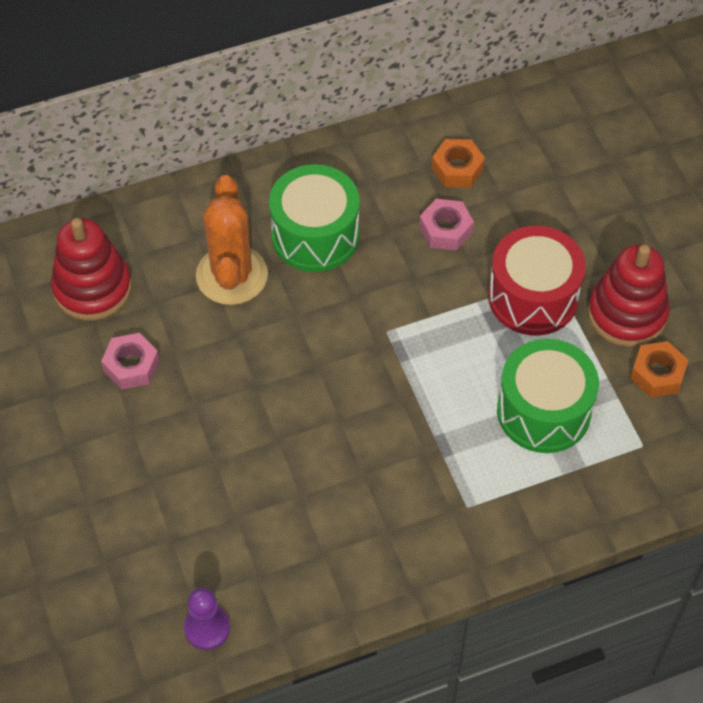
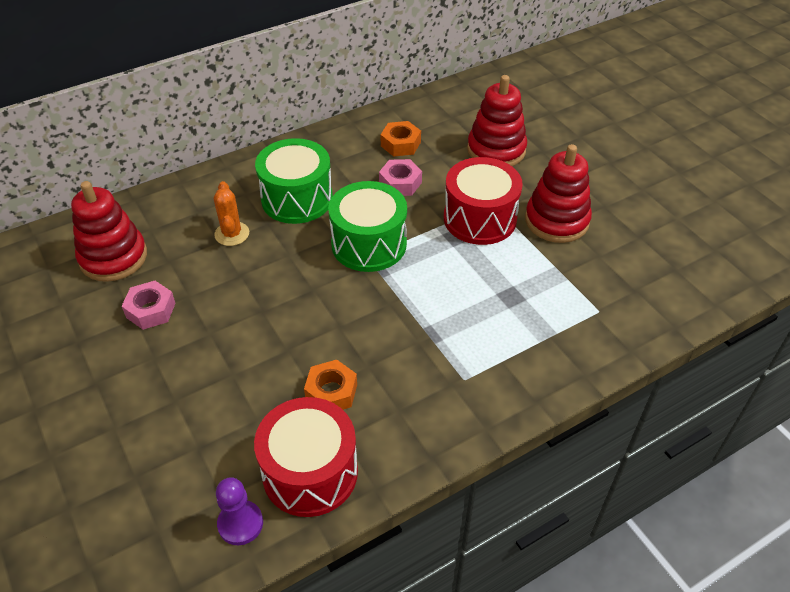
camera: 10 degrees left, 10 degrees down
orange cactus [196,175,268,305] -> orange cactus [214,181,249,246], size x0.58
green drum [497,339,599,453] -> green drum moved to [328,181,407,272]
orange nut [630,341,688,397] -> orange nut moved to [304,360,357,410]
none -> red drum [254,397,358,517]
none -> red stacking toy [467,75,527,166]

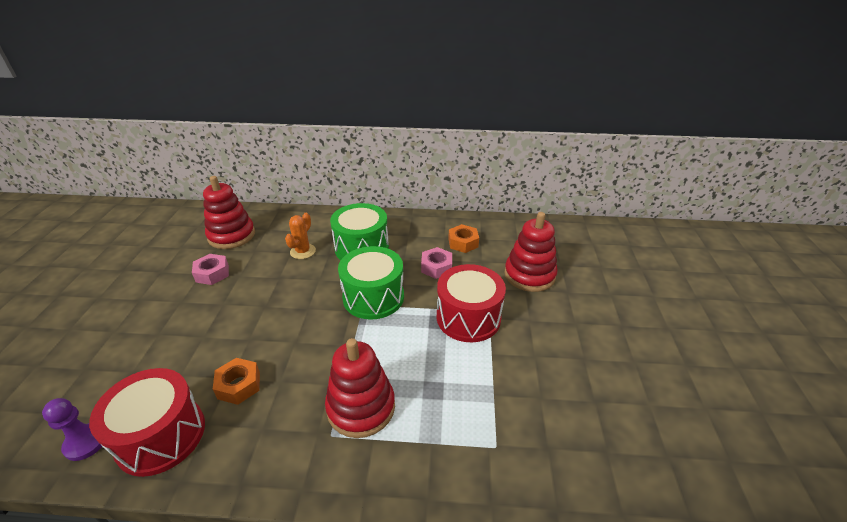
camera: 35 degrees right, 10 degrees down
red stacking toy [525,144,592,243] -> red stacking toy moved to [325,338,395,438]

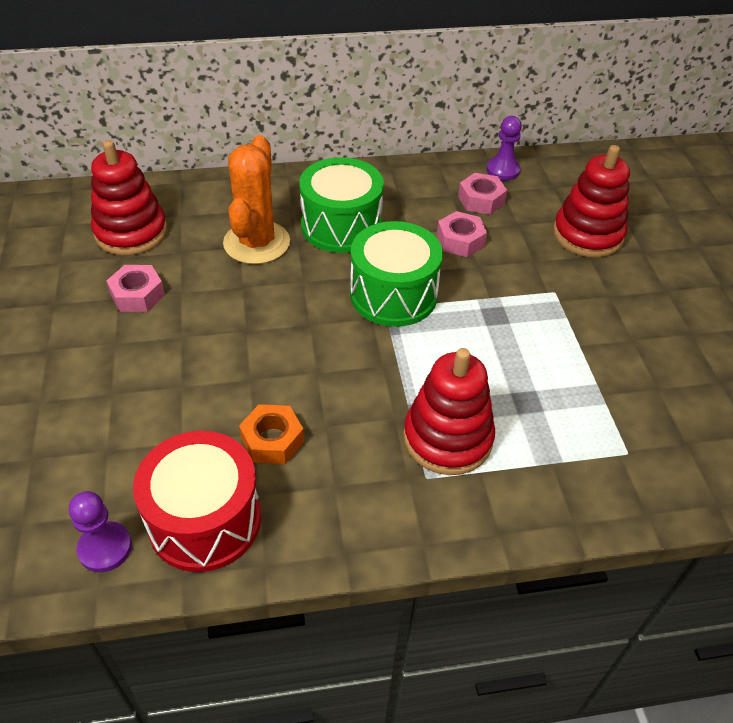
camera: 15 degrees left, 10 degrees up
orange cactus [285,213,316,259] -> orange cactus [223,135,290,264], size x1.73
red drum [437,264,506,342] -> none
orange nut [448,224,479,253] -> pink nut [458,173,507,215]
none -> purple pawn [486,116,522,181]

